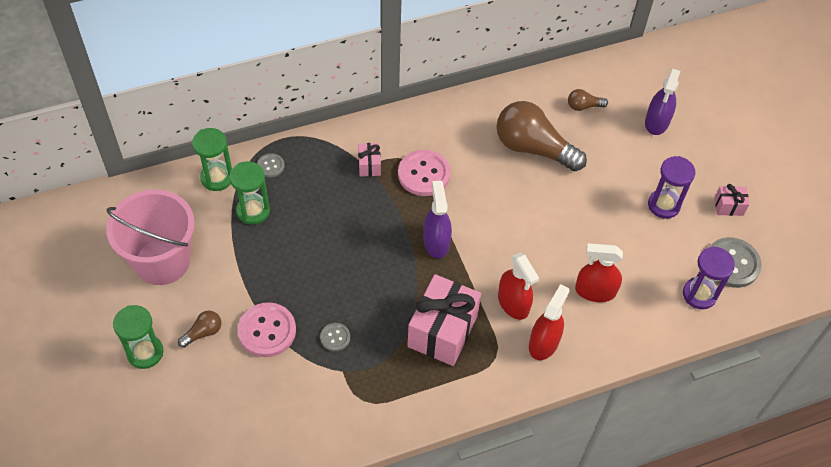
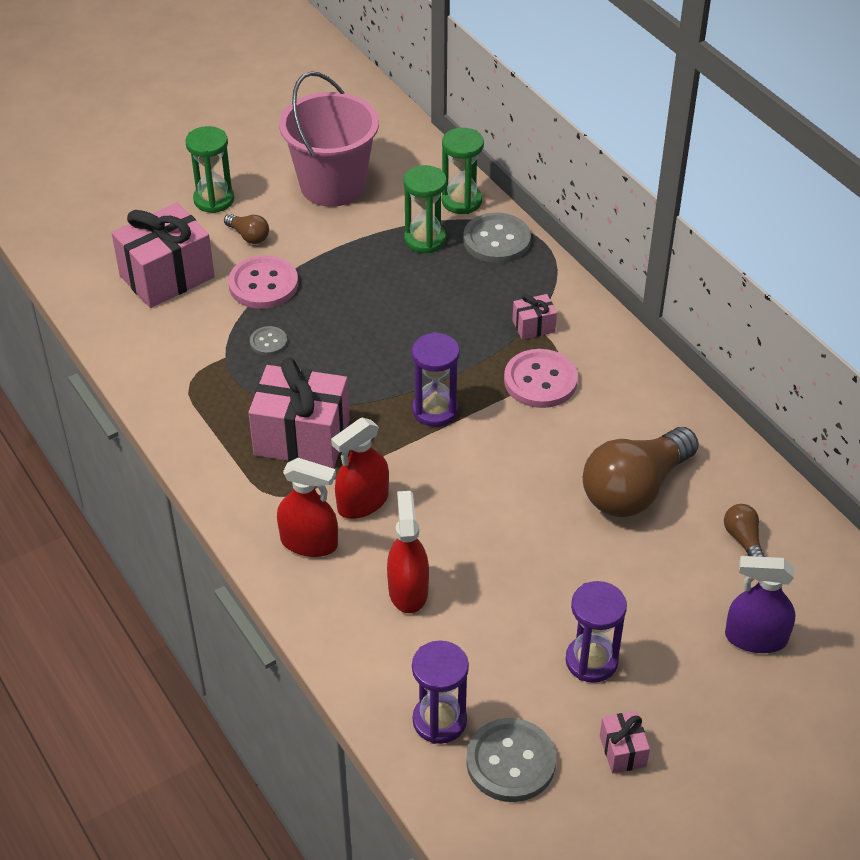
camera: 80 degrees right, 10 degrees down
grey button [257,153,284,177] -> grey button [463,212,531,263], size x1.92
purple spray bottle [423,181,452,258] -> purple hourglass [412,332,460,427]
brown light bulb [496,101,587,171] -> brown light bulb turned 150 degrees counterclockwise [583,427,699,517]
none -> pink gift [112,203,215,308]

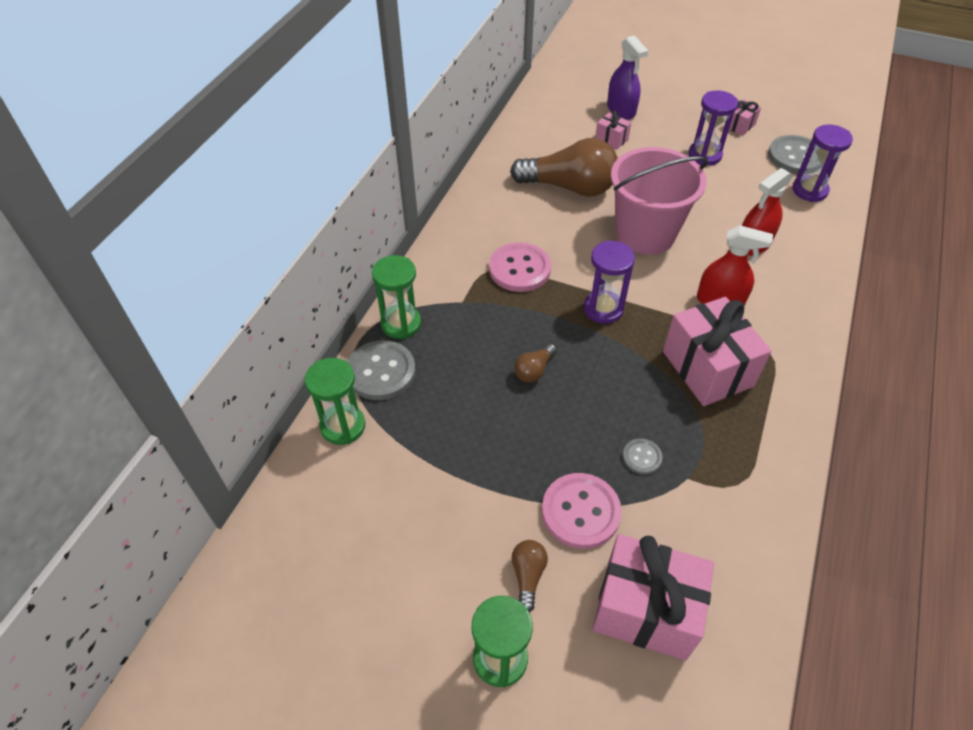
camera: 125 degrees left, 5 degrees up
red spray bottle [277,458,338,557] -> none
pink bucket [279,72,379,207] -> pink bucket moved to [611,147,708,255]
green hourglass [403,165,447,254] -> green hourglass moved to [372,255,421,339]
pink gift [512,294,557,340] -> pink gift moved to [595,110,631,149]
brown light bulb [724,504,765,557] -> brown light bulb moved to [514,344,557,383]

